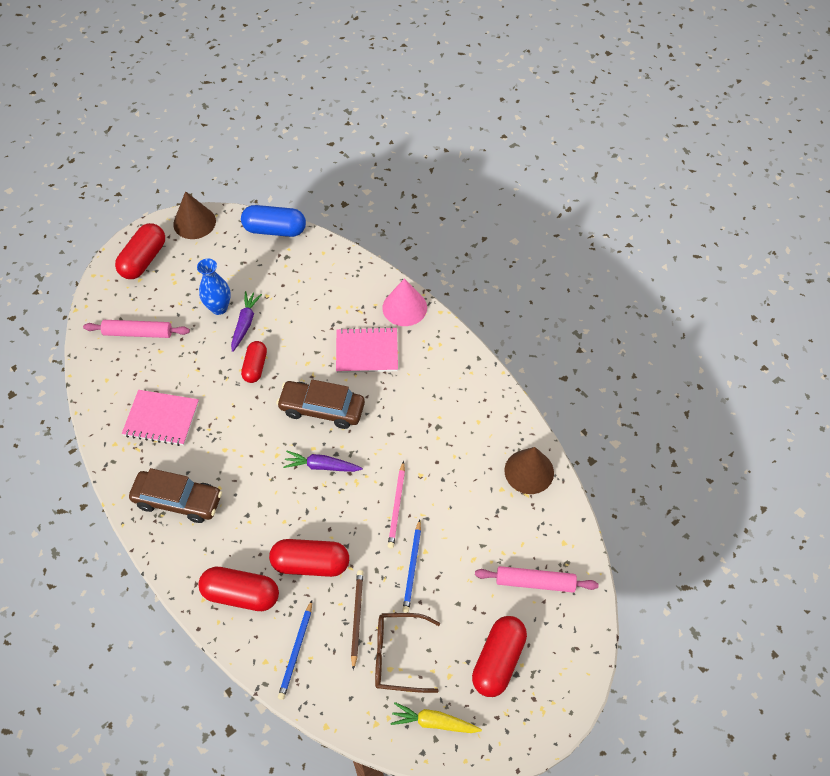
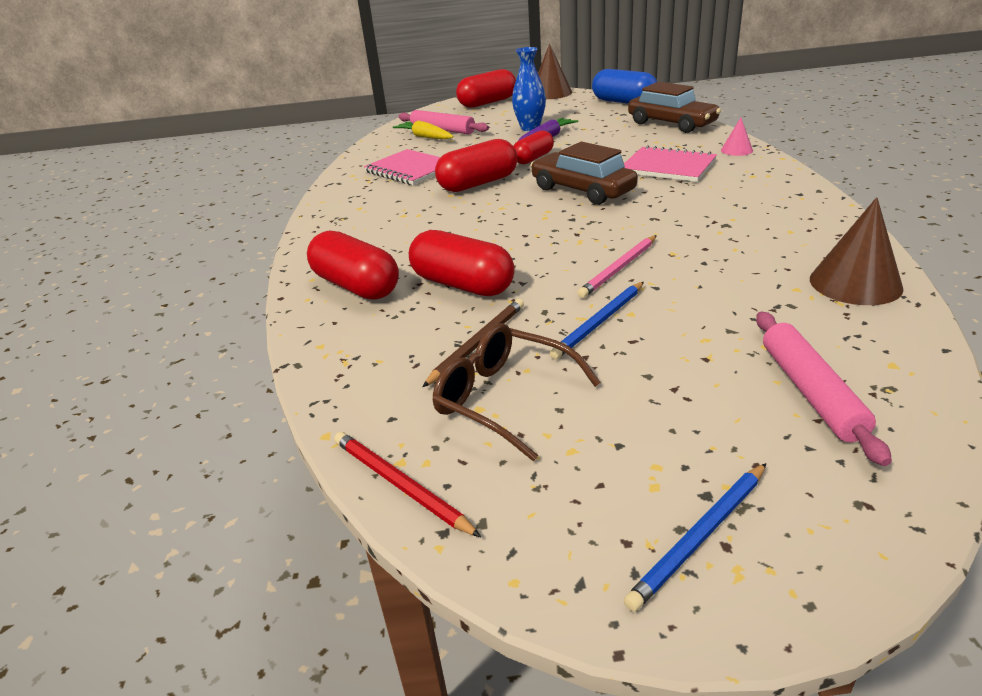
camera: 35 degrees right, 25 degrees down
brown car [129,468,222,523] -> brown car moved to [628,82,721,133]
blue pencil [278,600,312,700] -> blue pencil moved to [624,463,766,611]
purple carrot [283,451,363,472] -> none
pink cone [382,278,427,326] -> pink cone [721,118,753,156], size x0.54
yellow carrot [390,702,482,733] -> yellow carrot moved to [393,120,454,139]
red capsule [472,616,527,697] -> red capsule moved to [435,139,518,192]
pink rolling pin [475,566,599,593] -> pink rolling pin turned 45 degrees clockwise [756,312,892,466]
none -> red pencil [334,432,481,537]

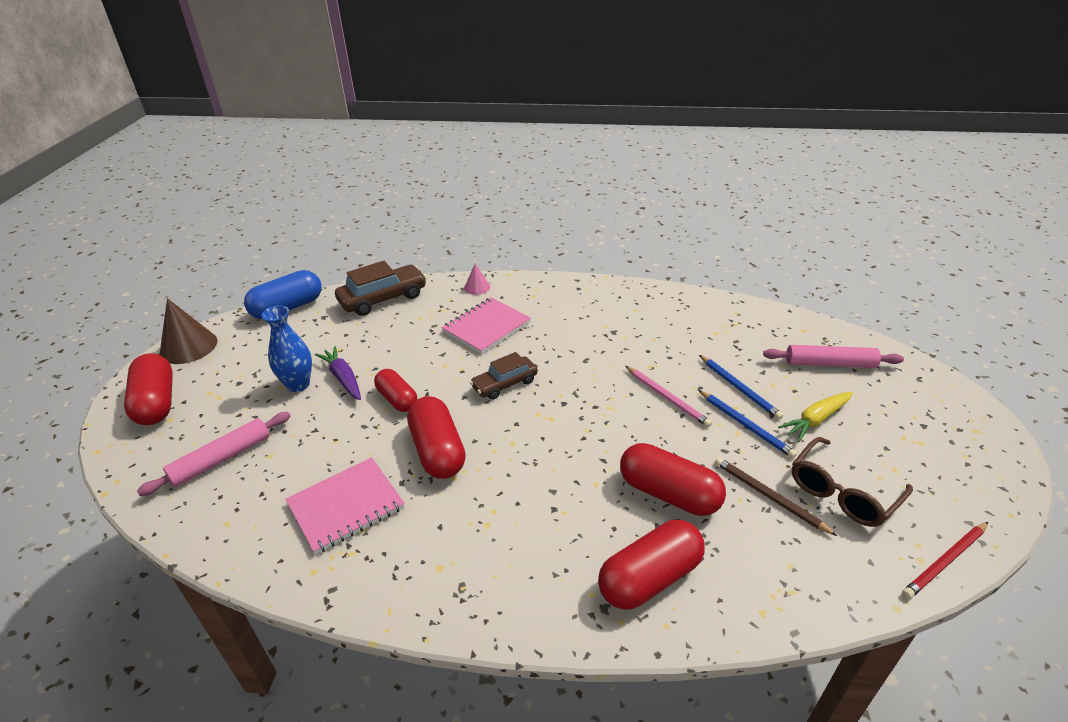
camera: 80 degrees left, 5 degrees up
yellow carrot [393,120,454,139] -> yellow carrot moved to [778,392,853,442]
red capsule [409,230,515,296] -> red capsule turned 75 degrees clockwise [620,443,726,516]
brown car [531,142,638,205] -> brown car [470,352,538,400], size x0.65
blue pencil [624,463,766,611] -> blue pencil moved to [699,355,783,420]
brown cone [810,197,904,305] -> none

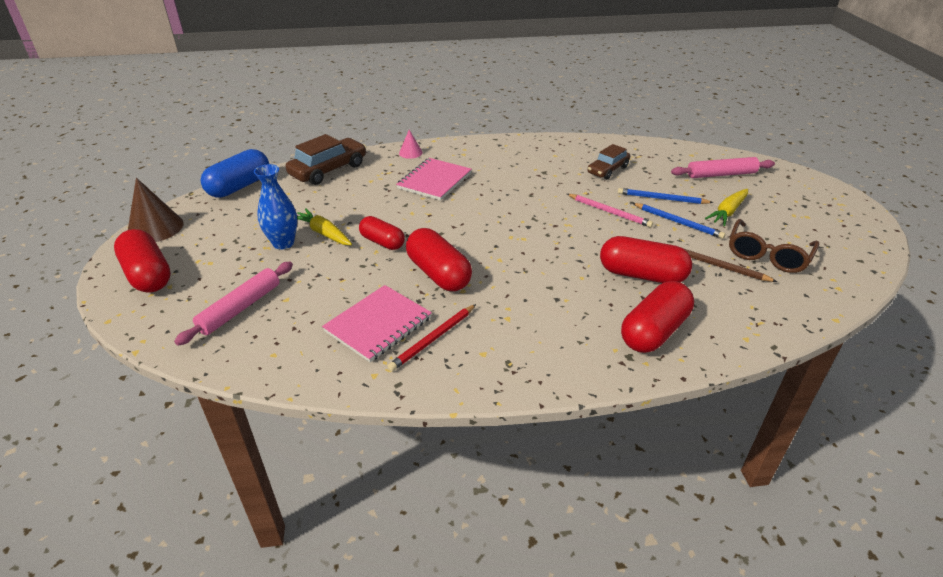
camera: 15 degrees left, 0 degrees up
purple carrot [315,346,361,400] -> yellow carrot [297,208,352,245]
brown car [470,352,538,400] -> brown car moved to [587,144,630,179]
blue pencil [699,355,783,420] -> blue pencil turned 150 degrees clockwise [618,188,714,204]
red pencil [902,522,988,599] -> red pencil moved to [387,304,476,371]

